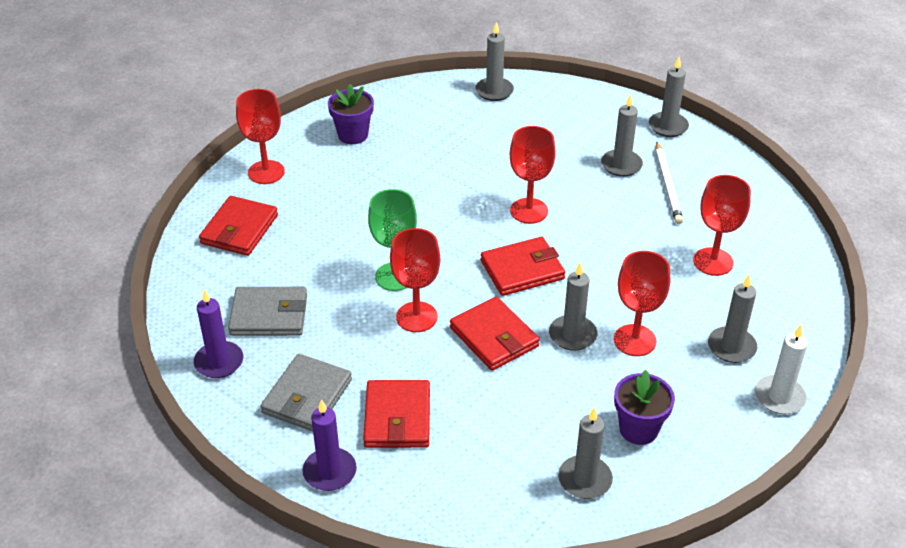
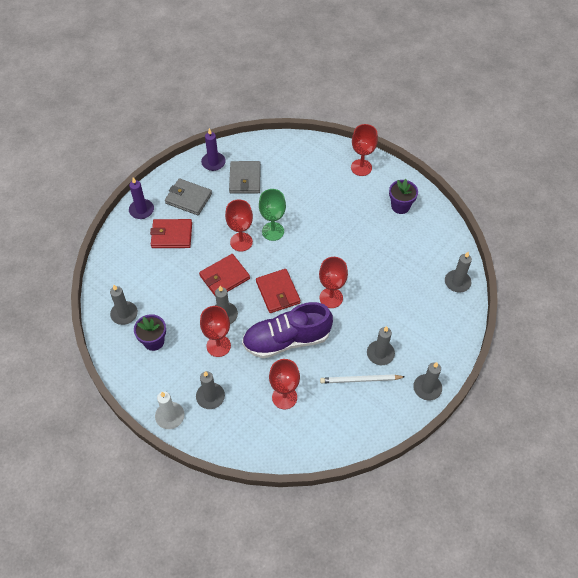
camera: 90 degrees right, 15 degrees up
red wallet [199,196,278,256] -> none
none -> purple shoe [242,302,333,358]

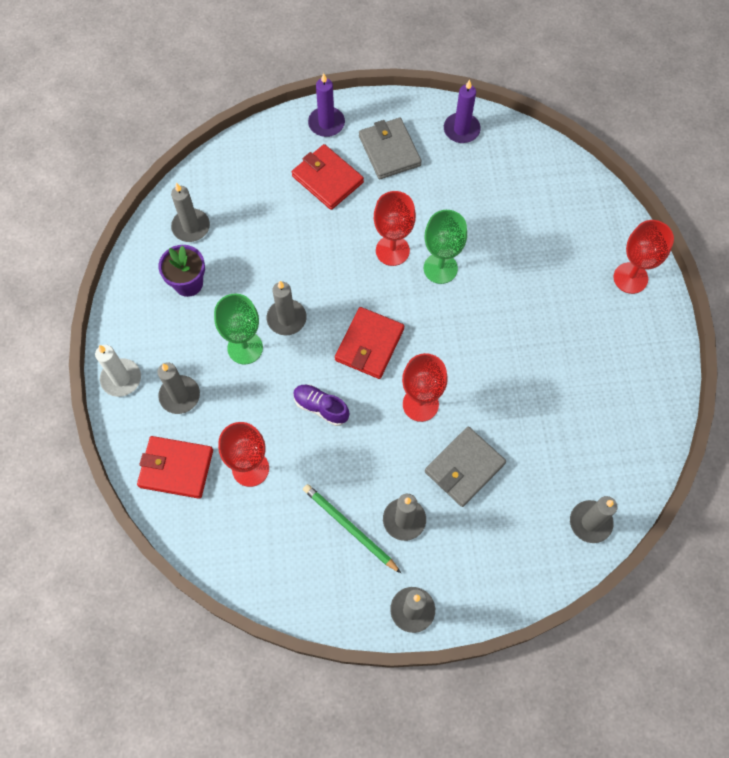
camera: 45 degrees right, 10 degrees up
red wallet [199,254,250,296] -> red wallet moved to [137,436,213,499]
red goblet [200,306,231,357] -> green goblet [214,294,263,364]
grey wallet [229,161,261,193] -> grey wallet moved to [425,427,506,507]
purple shoe [242,302,333,358] -> purple shoe [293,384,349,426], size x0.47
white pencil [320,374,405,383] -> green pencil [303,484,401,573]
purple flower pot [389,179,418,214] -> none

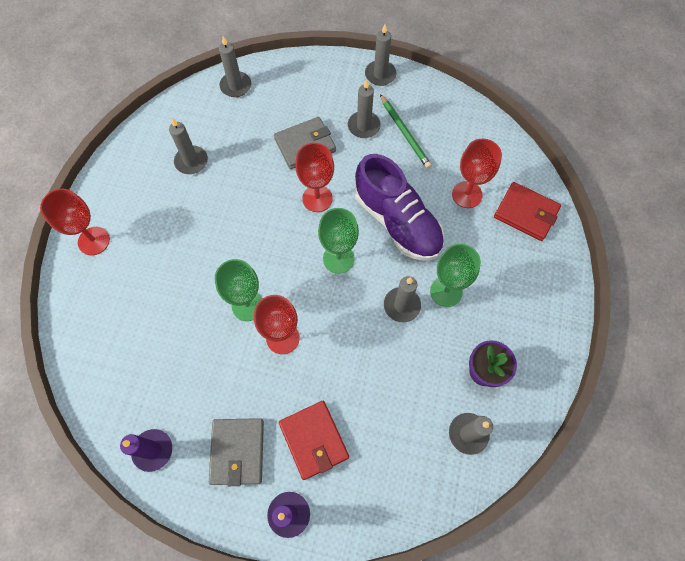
camera: 160 degrees left, 0 degrees up
white candle [95,345,141,397] -> none
grey candle [157,363,200,414] -> grey candle moved to [169,118,208,174]
purple shoe [293,384,349,426] -> purple shoe [355,154,444,261], size x2.15
red wallet [335,307,404,379] -> green goblet [318,208,359,274]

